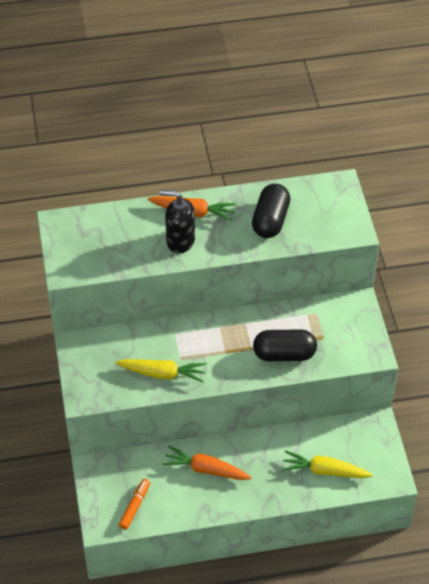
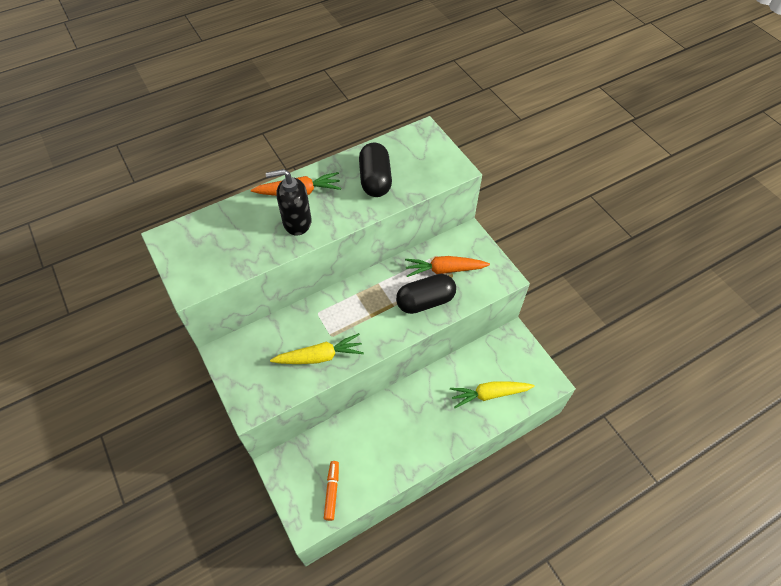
camera: 20 degrees left, 5 degrees up
orange carrot [162,446,252,480] -> orange carrot moved to [405,256,490,277]

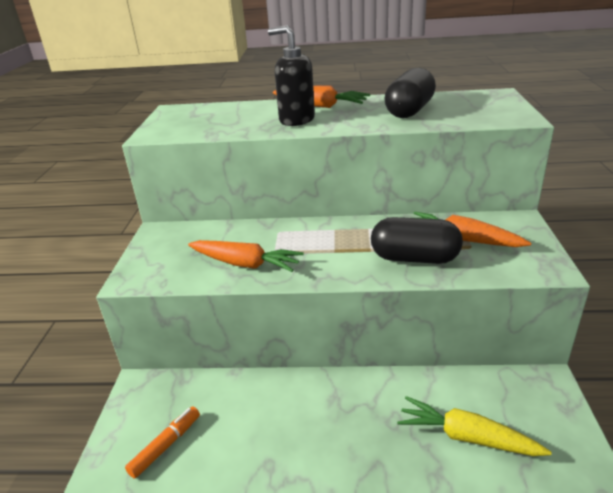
camera: 35 degrees right, 25 degrees down
yellow carrot [270,333,364,364] -> orange carrot [188,240,304,272]

